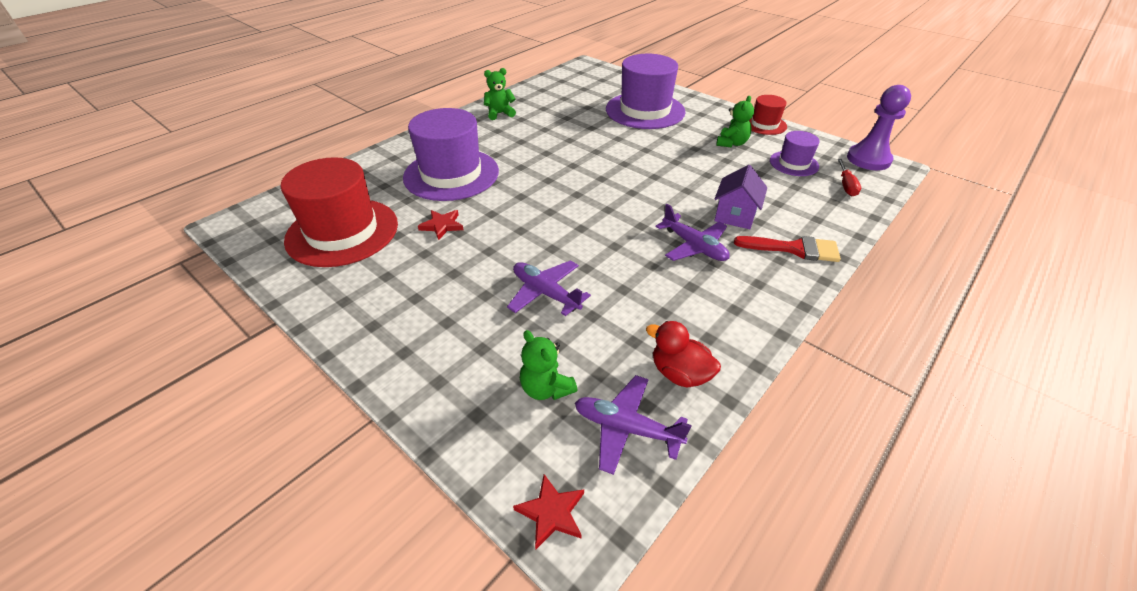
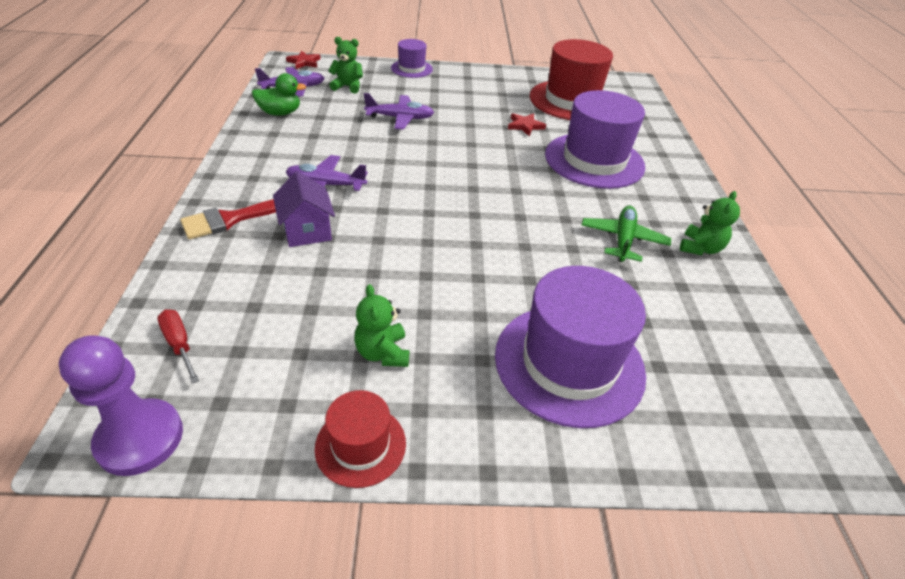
camera: 135 degrees right, 0 degrees up
red duck [646,321,721,388] -> green duck [252,73,306,116]
purple hat [770,131,820,176] -> purple hat moved to [391,39,433,78]
none -> green plane [582,206,671,262]

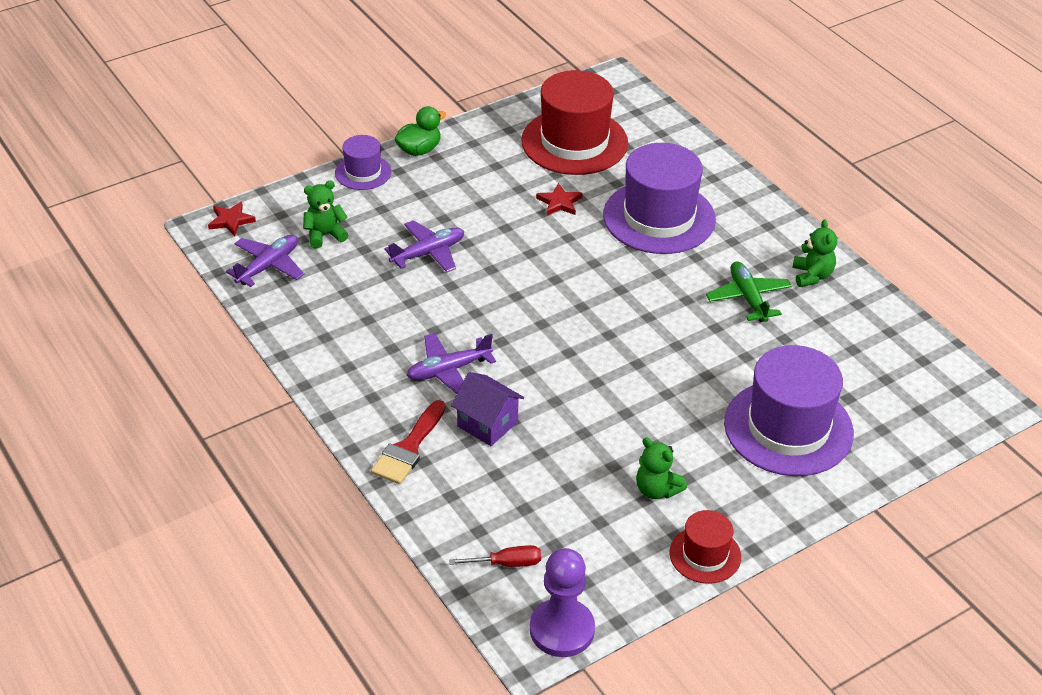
camera: 30 degrees left, 0 degrees up
red screwdriver [157,309,199,384] -> red screwdriver turned 150 degrees clockwise [449,545,541,567]
green duck [252,73,306,116] -> green duck moved to [395,106,446,156]

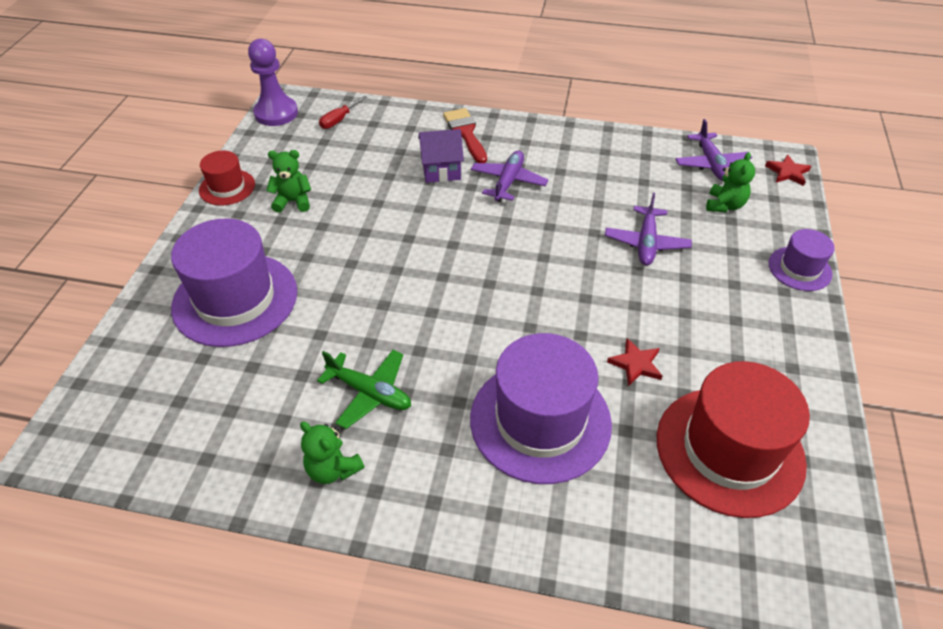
camera: 135 degrees right, 5 degrees up
green duck [395,106,446,156] -> none

